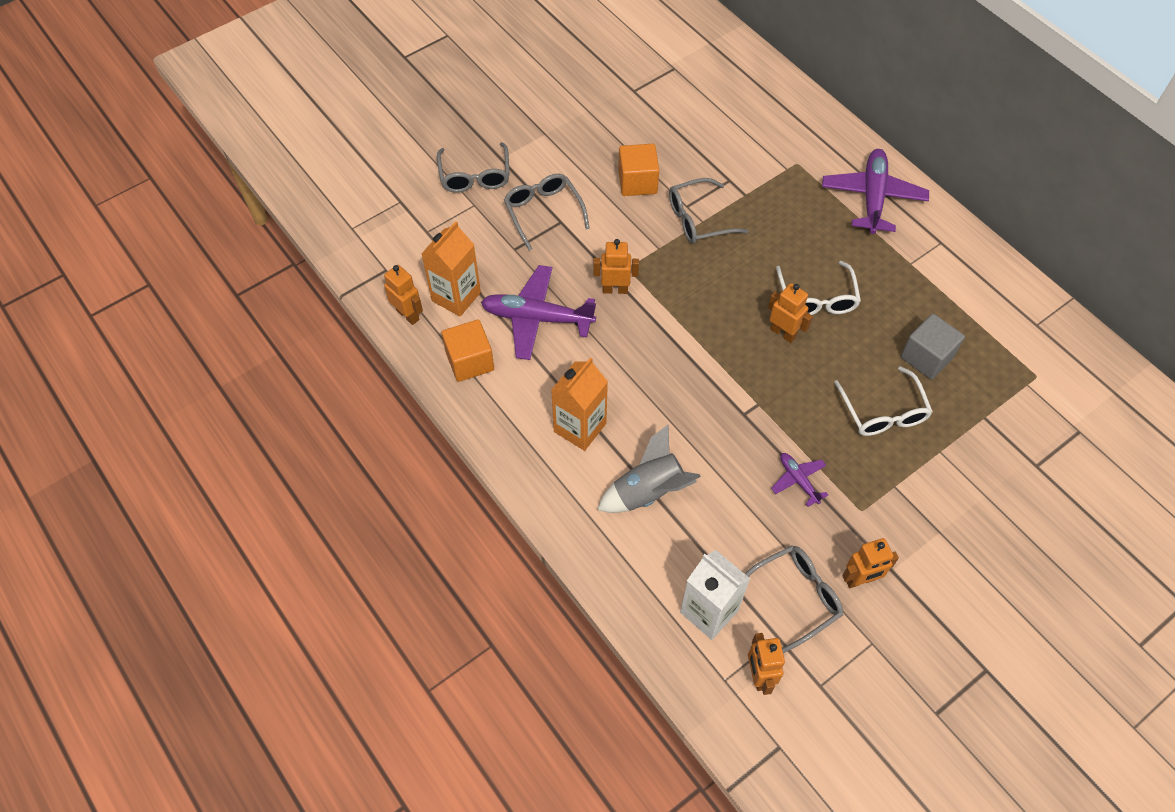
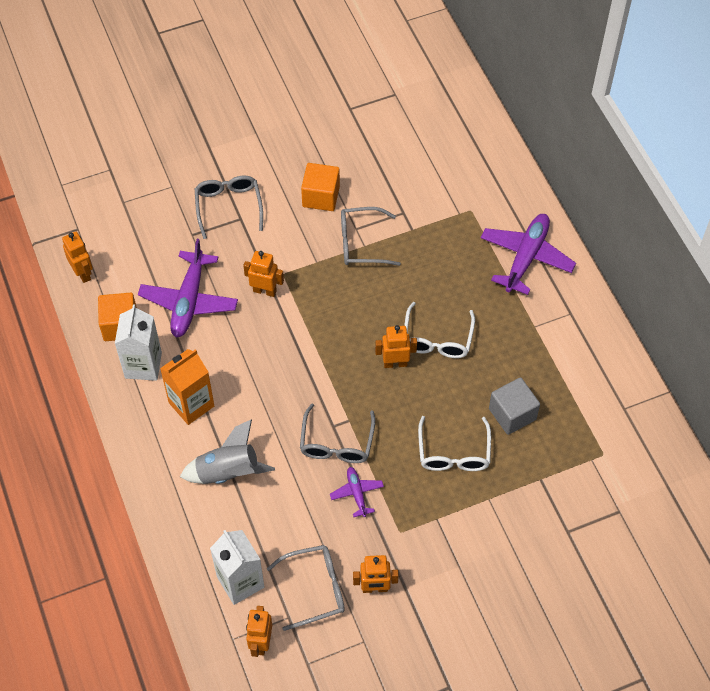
camera: 15 degrees right, 0 degrees up
orange carton [421,221,481,316] -> none
grey glasses [437,142,509,193] -> grey glasses moved to [300,403,375,463]
purple plane [481,265,596,360] -> purple plane turned 105 degrees counterclockwise [138,239,238,338]
orange robot [768,283,813,343] -> orange robot turned 60 degrees counterclockwise [375,325,417,368]
none -> white carton [115,304,162,381]

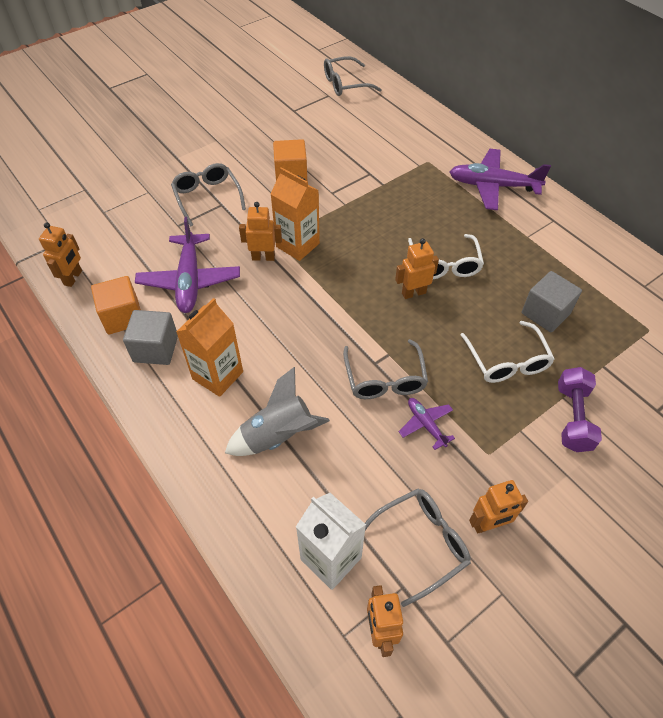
camera: 15 degrees left, 5 degrees down
orange robot [62,232,93,283] -> orange robot turned 60 degrees clockwise [39,222,82,287]
white carton [115,304,162,381] -> grey cube [123,310,178,365]
grey glasses [341,207,401,266] -> grey glasses moved to [324,56,382,96]
purple plane [481,214,576,295] -> purple plane turned 90 degrees counterclockwise [450,149,551,210]
none -> orange carton [271,167,320,261]
none -> purple dumbbell [558,367,602,452]

